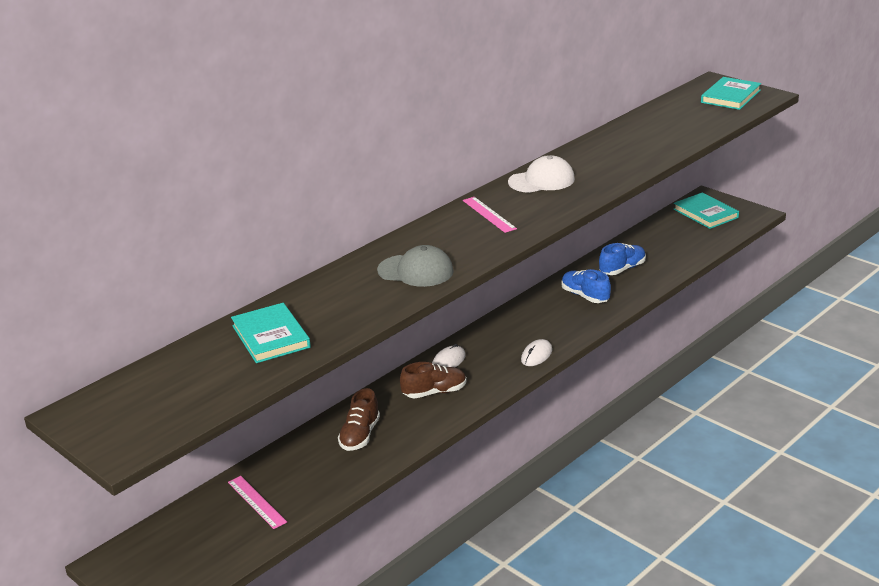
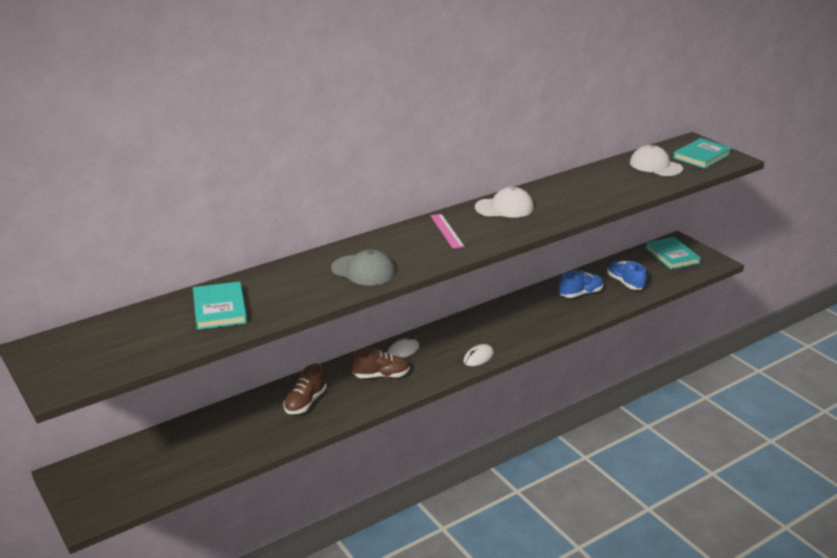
camera: 10 degrees right, 0 degrees up
pink ruler [228,476,287,529] -> none
blue shoe [561,269,611,303] -> blue shoe moved to [607,260,647,290]
none -> white cap [630,145,683,176]

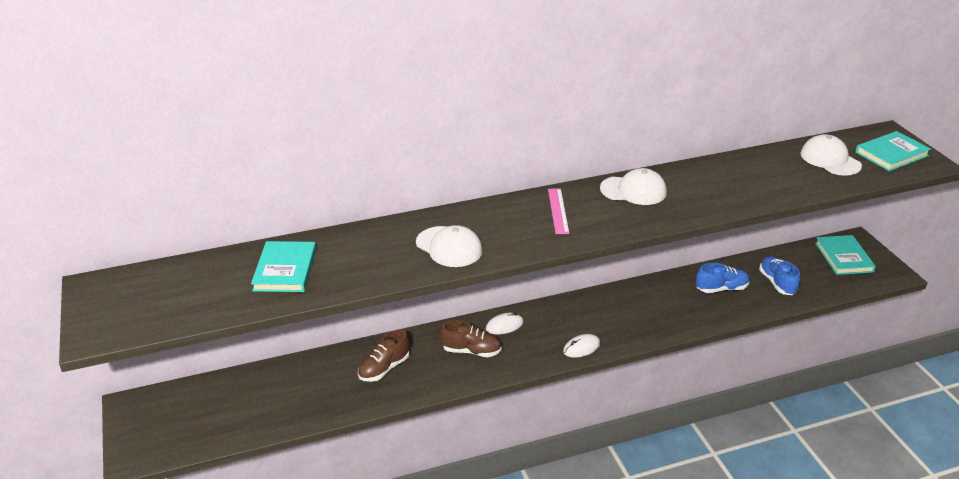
camera: 15 degrees right, 5 degrees up
grey cap [331,249,395,286] -> white cap [416,225,482,267]

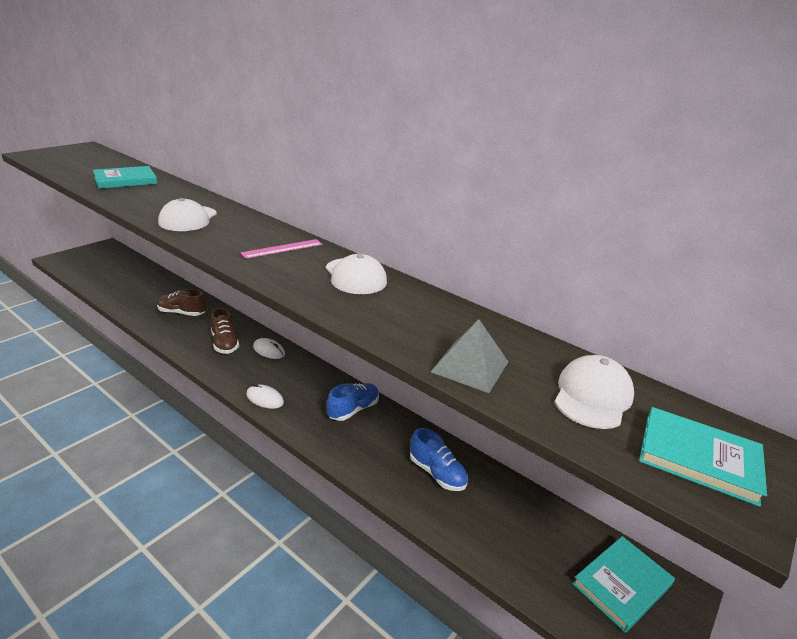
camera: 55 degrees right, 5 degrees down
blue shoe [759,256,800,295] -> blue shoe moved to [327,383,379,421]
none -> grey pyramid [431,319,508,393]

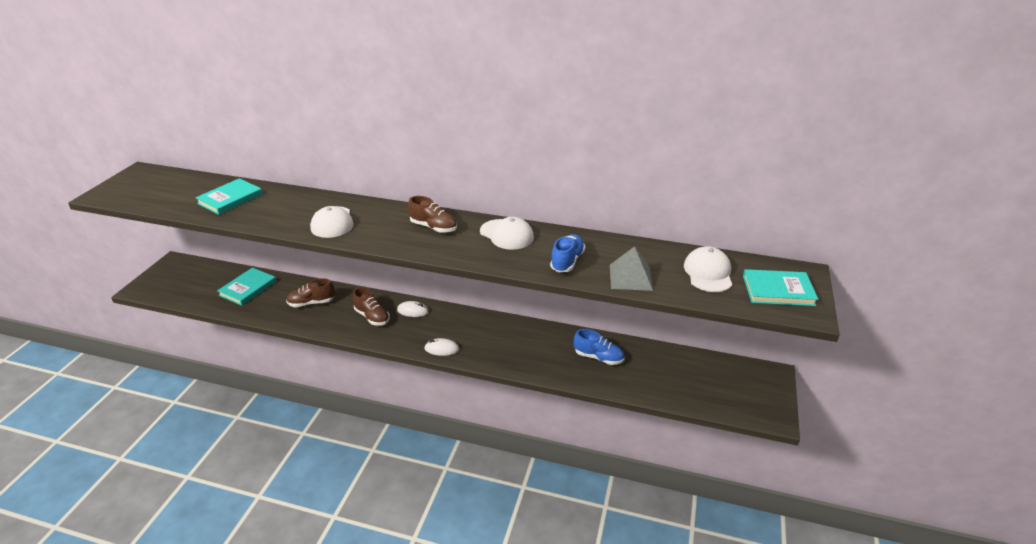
camera: 20 degrees left, 5 degrees up
pink ruler [240,239,323,259] -> brown shoe [408,196,457,233]
blue shoe [327,383,379,421] -> blue shoe moved to [550,234,585,272]
turquoise book [572,536,675,633] -> turquoise book moved to [217,268,277,306]

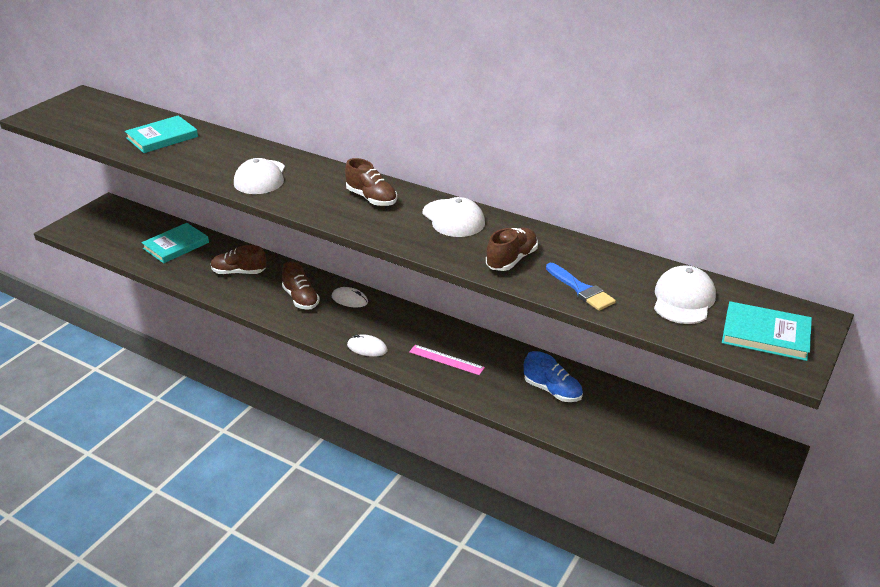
camera: 15 degrees right, 0 degrees up
blue shoe [550,234,585,272] -> brown shoe [486,228,538,271]
grey pyramid [610,246,653,291] -> blue brush [546,263,616,311]
none -> pink ruler [409,345,485,375]

